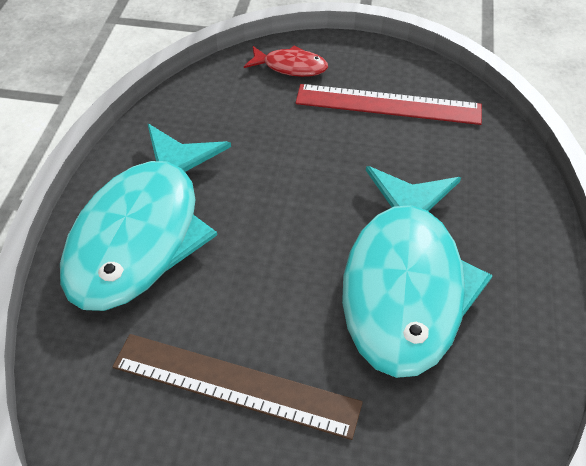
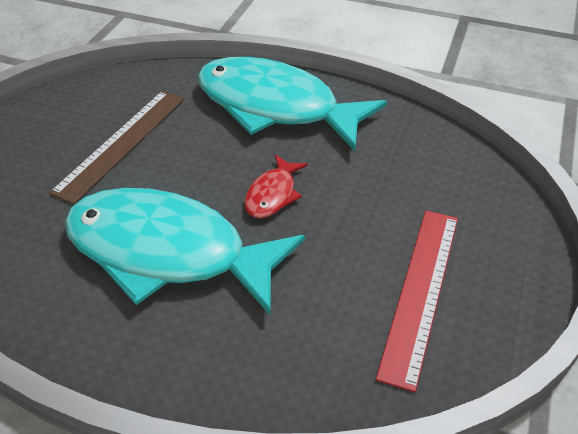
camera: 100 degrees right, 5 degrees down
red fish [244,46,328,77] -> red fish moved to [244,154,308,218]

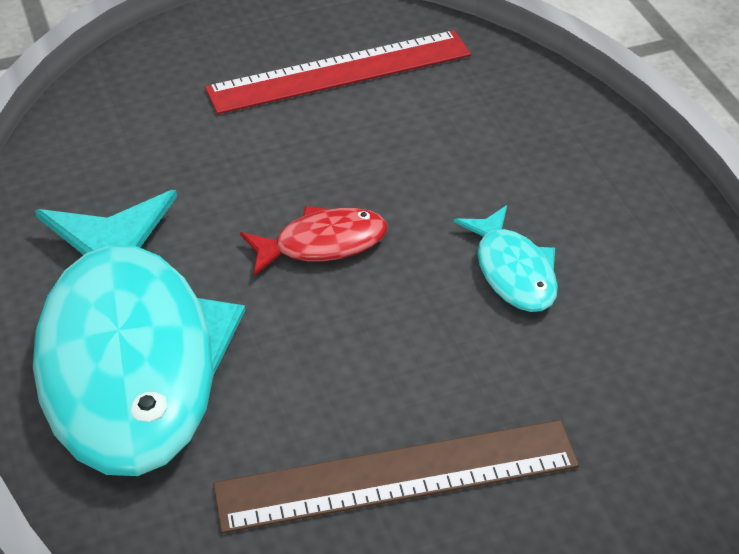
camera: 130 degrees left, 0 degrees up
turquoise fish [64,188,305,315] -> turquoise fish [454,205,558,312], size x0.42

